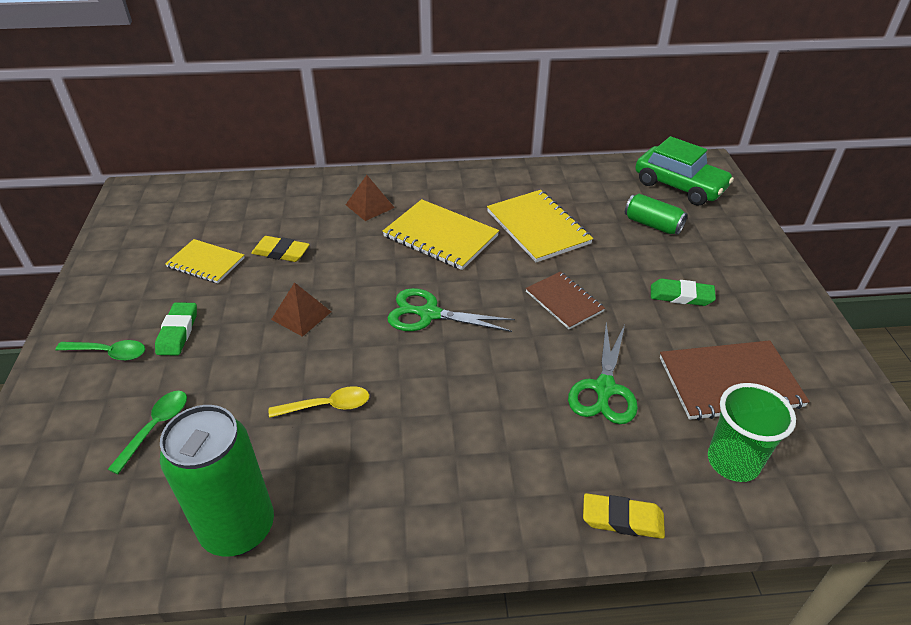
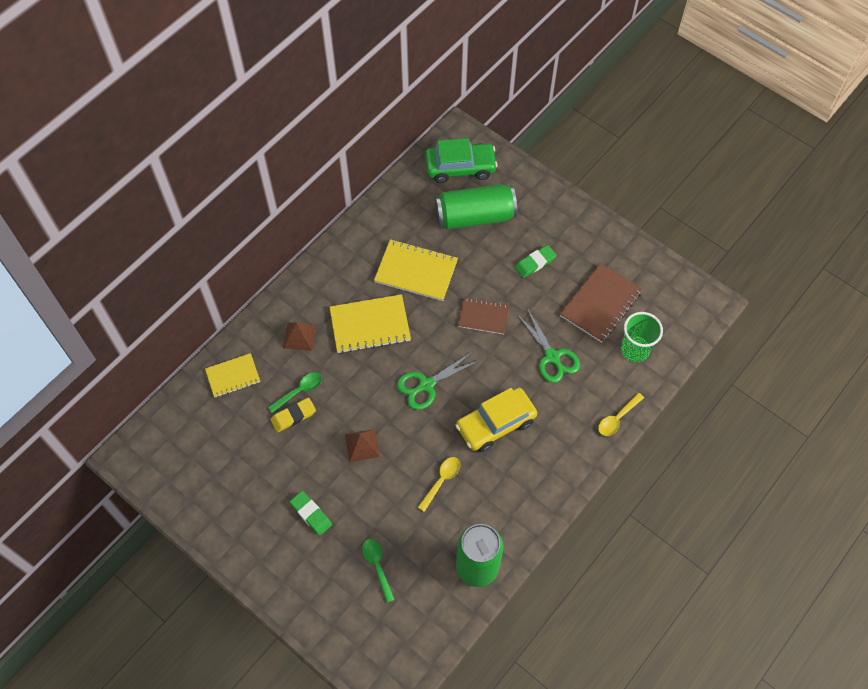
camera: 45 degrees left, 20 degrees up
green spoon [56,340,145,361] -> green spoon moved to [268,372,322,413]
yellow notebook [165,239,245,283] -> yellow notebook moved to [205,353,260,397]
yellow eraser [583,493,665,539] -> yellow spoon [598,393,644,436]
green can [625,194,688,235] -> green can [435,184,517,229], size x1.84
none -> yellow car [455,388,537,452]

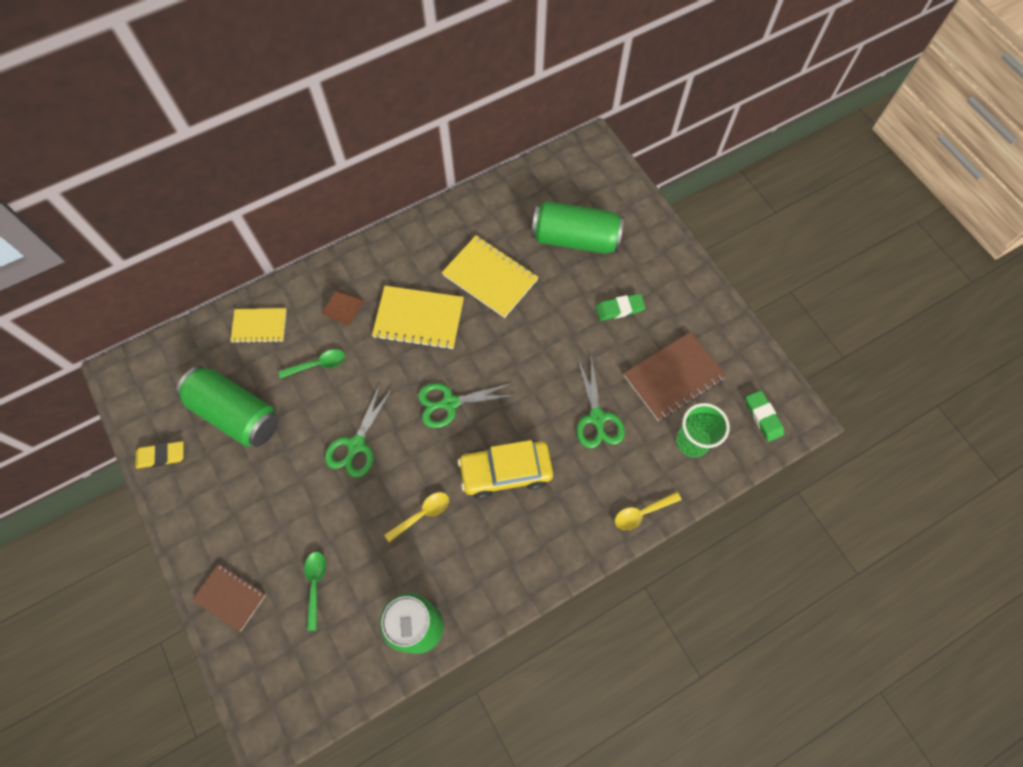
camera: 20 degrees right, 5 degrees up
yellow eraser [271,398,316,433] -> yellow eraser moved to [135,441,184,469]
green eraser [290,491,332,536] -> green eraser moved to [746,390,784,442]
brown pyramid [345,429,380,462] -> green scissors [325,384,393,478]
green car [425,138,498,183] -> none
brown notebook [458,298,509,334] -> brown notebook moved to [192,564,266,632]
none -> green can [176,366,279,447]

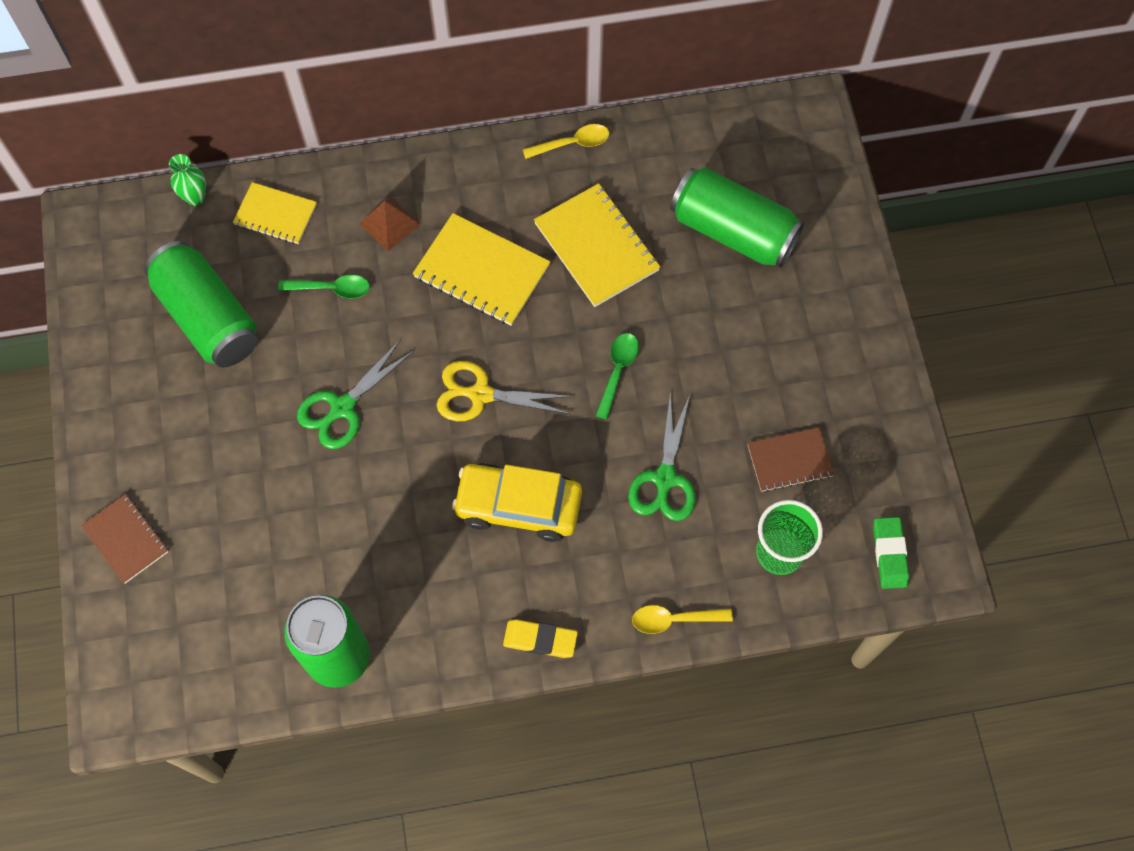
camera: 20 degrees right, 0 degrees up
yellow eraser [135,441,184,469] -> yellow eraser moved to [503,619,578,658]
green spoon [304,552,326,631] -> green spoon moved to [596,333,639,420]
yellow spoon [384,492,449,543] -> yellow spoon moved to [523,124,609,159]
green scissors [418,383,517,428] -> yellow scissors [437,361,573,421]
green eraser [596,293,645,321] -> none
brown notebook [624,332,727,421] -> brown notebook [748,427,835,492], size x0.63
none -> green vase [169,154,206,206]

